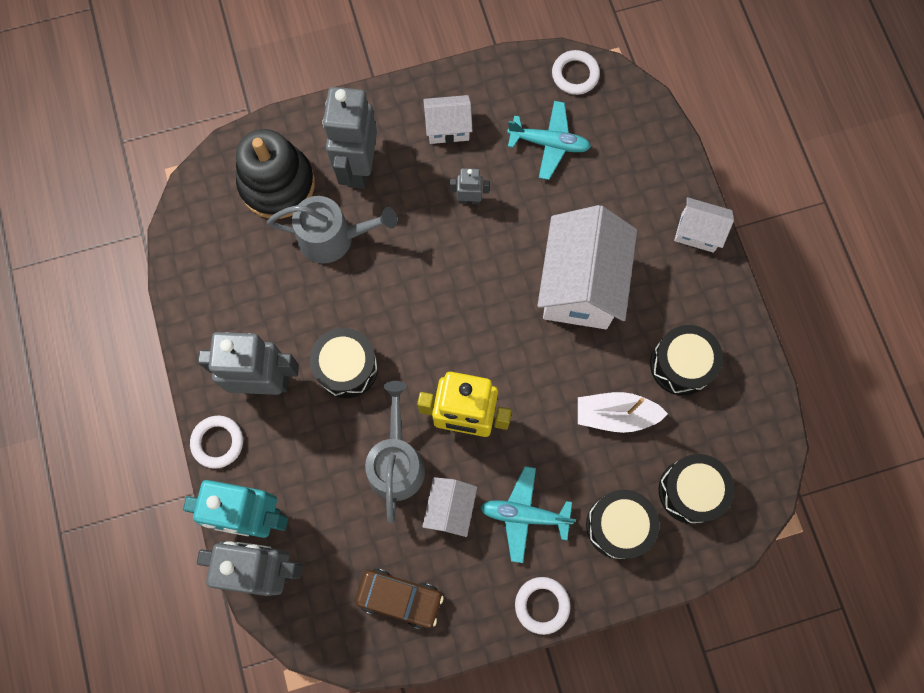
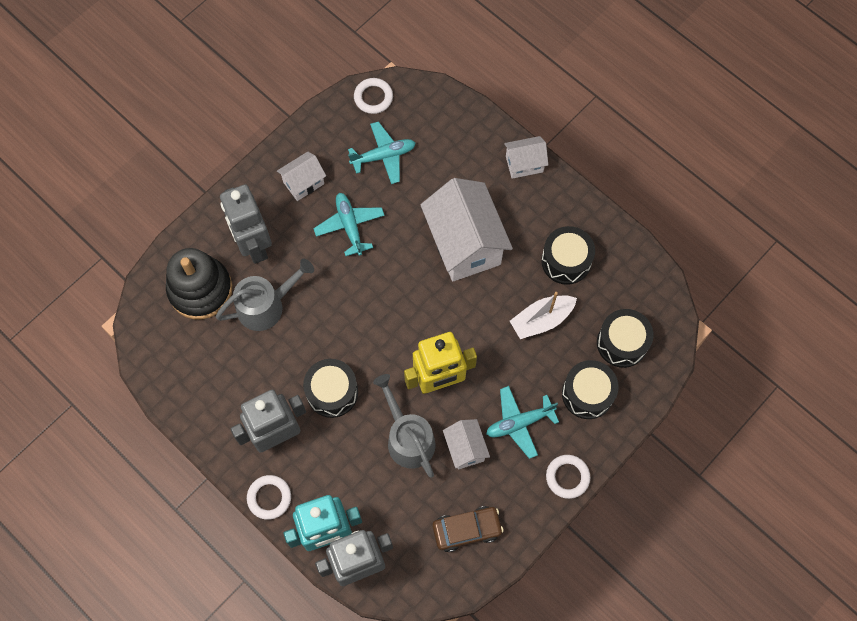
camera: 30 degrees left, 5 degrees down
grey robot [450,168,490,204] -> turquoise plane [313,193,385,256]

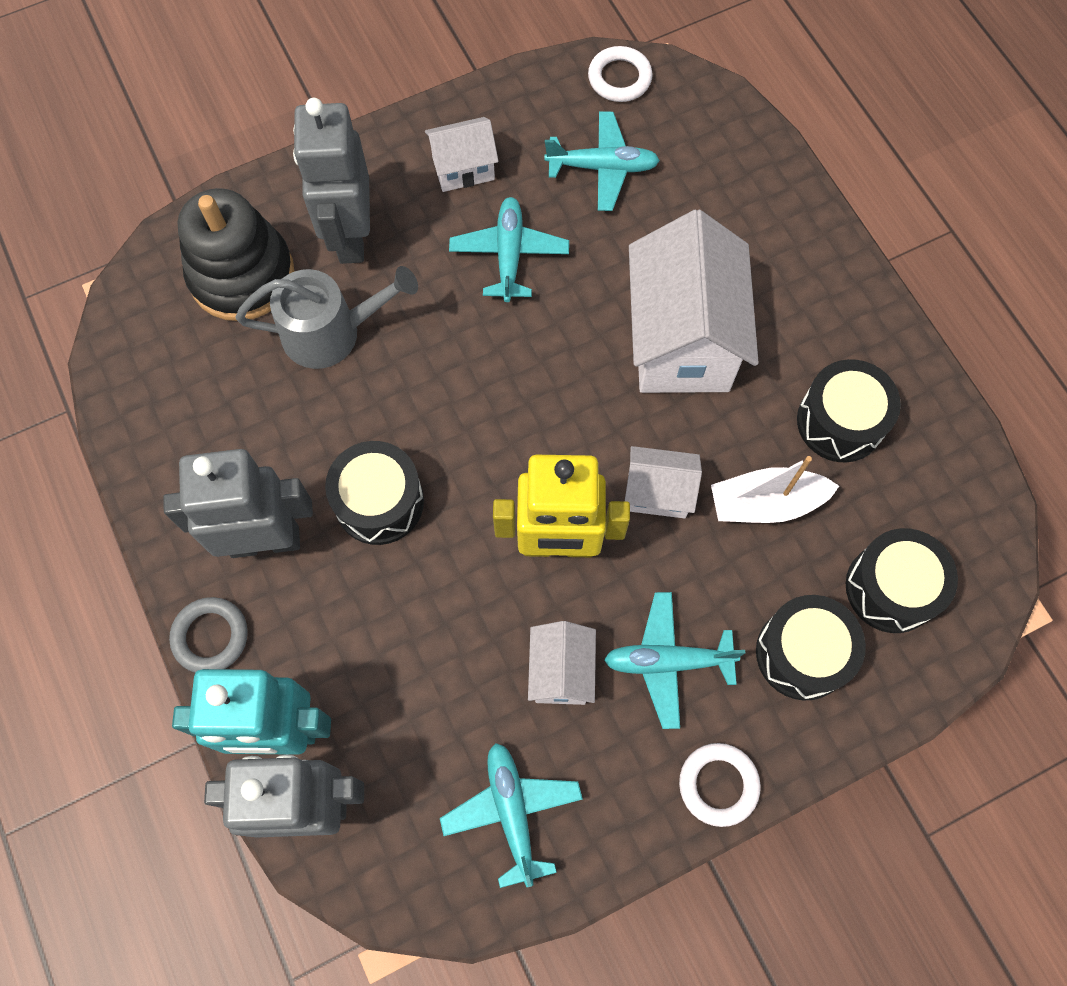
camera: 20 degrees right, 0 degrees up
white ring [247,475,291,520] -> grey ring [169,597,248,673]
grey watering can [373,374,436,477] -> none
brown car [432,506,504,552] -> turquoise plane [440,743,583,888]
white house [504,136,548,179] -> white house moved to [625,446,702,518]

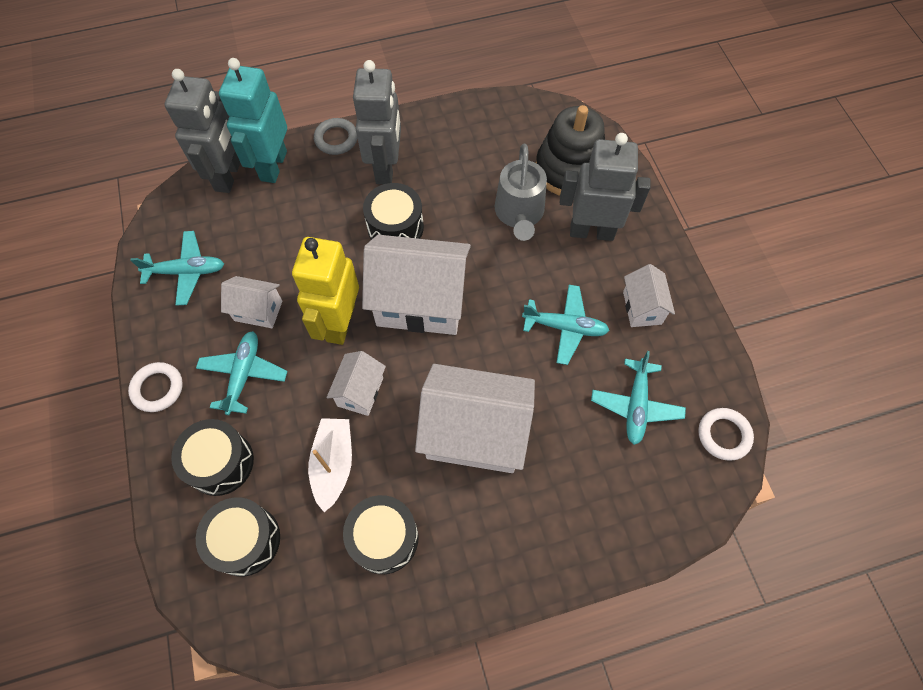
camera: 100 degrees right, 5 degrees down
none -> white house [362,235,471,335]

